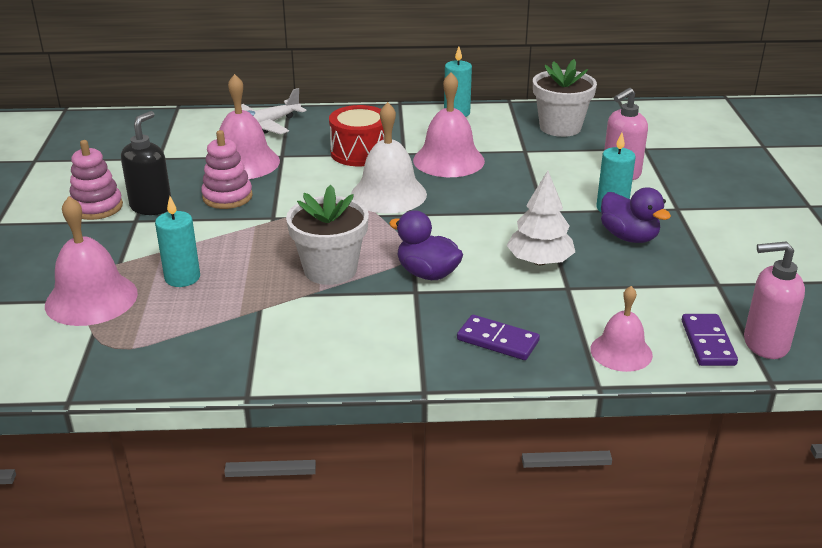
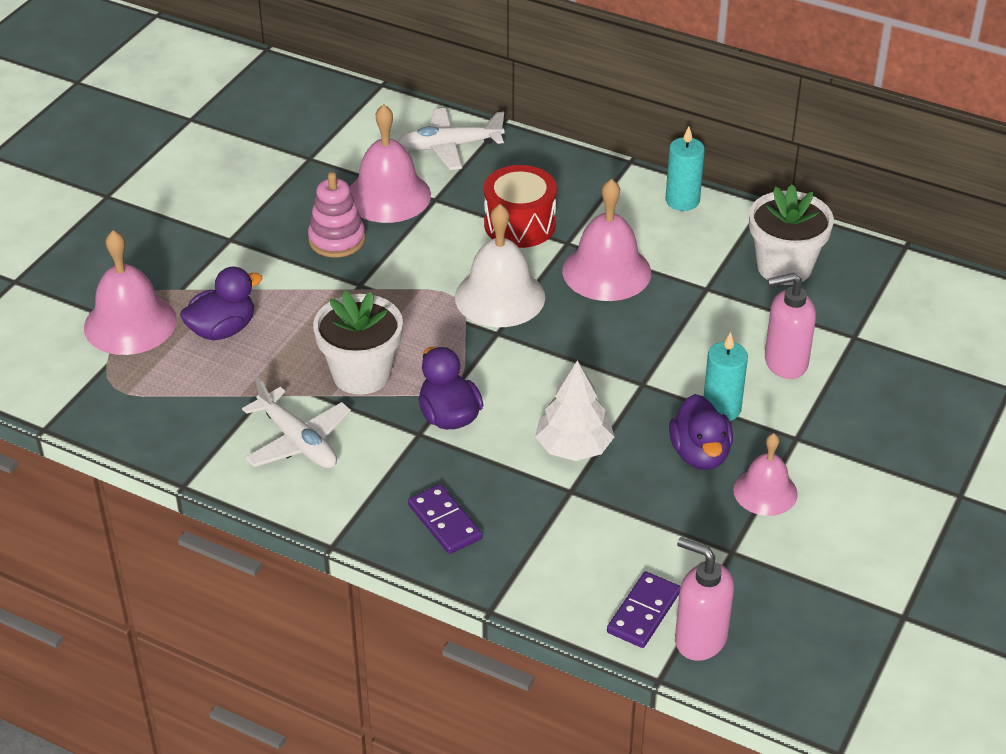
camera: 30 degrees right, 10 degrees up
pink stacking toy [69,140,123,220] -> none
black soap dispenser [121,111,171,215] -> none
turquoise candle [155,196,200,287] -> purple duck [180,267,263,340]
pink bell [590,286,653,372] -> pink bell moved to [733,433,798,516]
none -> white plane [242,377,351,468]

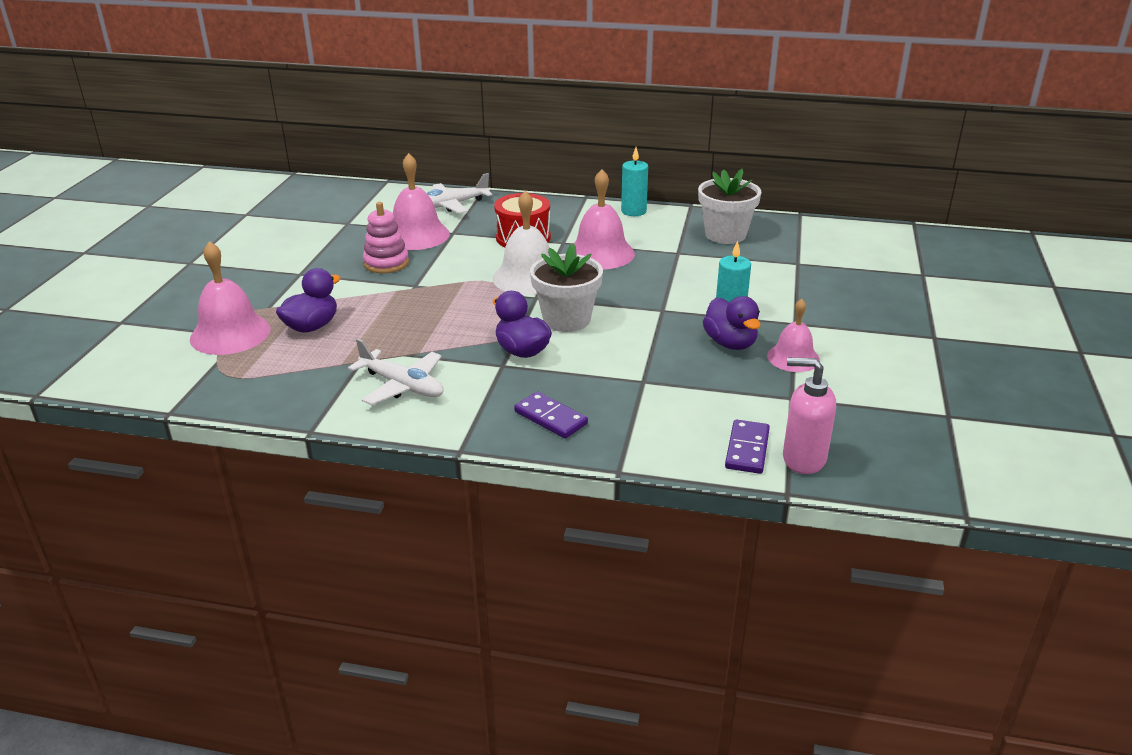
camera: 15 degrees left, 10 degrees down
white flower pot [313,290,403,395] -> white flower pot moved to [530,243,603,332]
white tree [535,360,614,461] -> none
pink soap dispenser [765,273,816,379] -> none

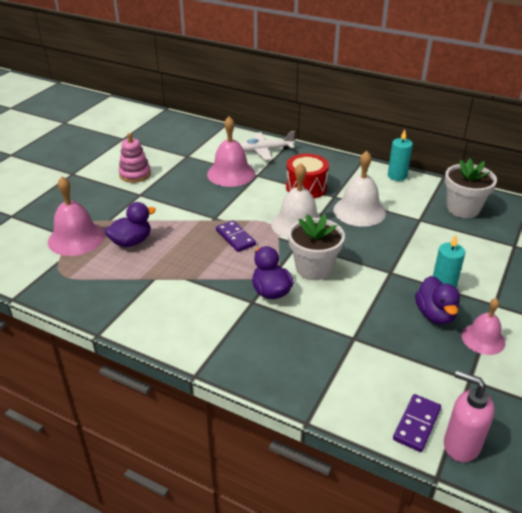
camera: 15 degrees right, 5 degrees up
white plane [348,339,444,405] -> none
pink stacking toy [363,202,409,273] -> pink stacking toy moved to [119,133,151,183]
purple domino [514,392,588,438] -> purple domino moved to [216,220,256,252]
pink bell [574,169,635,269] -> white bell [333,151,386,227]

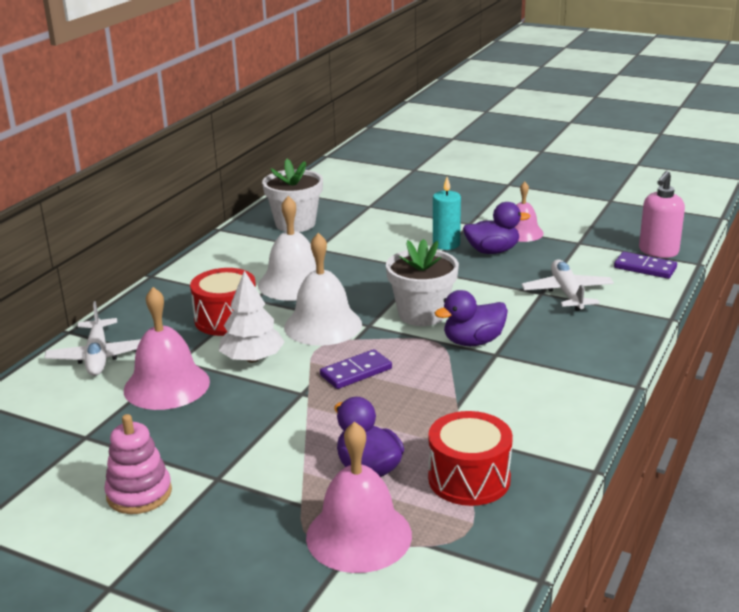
camera: 90 degrees left, 10 degrees down
turquoise candle [388,129,413,181] -> none
none -> white tree [219,270,285,363]
none -> red drum [428,411,513,506]
none -> white plane [521,259,614,311]

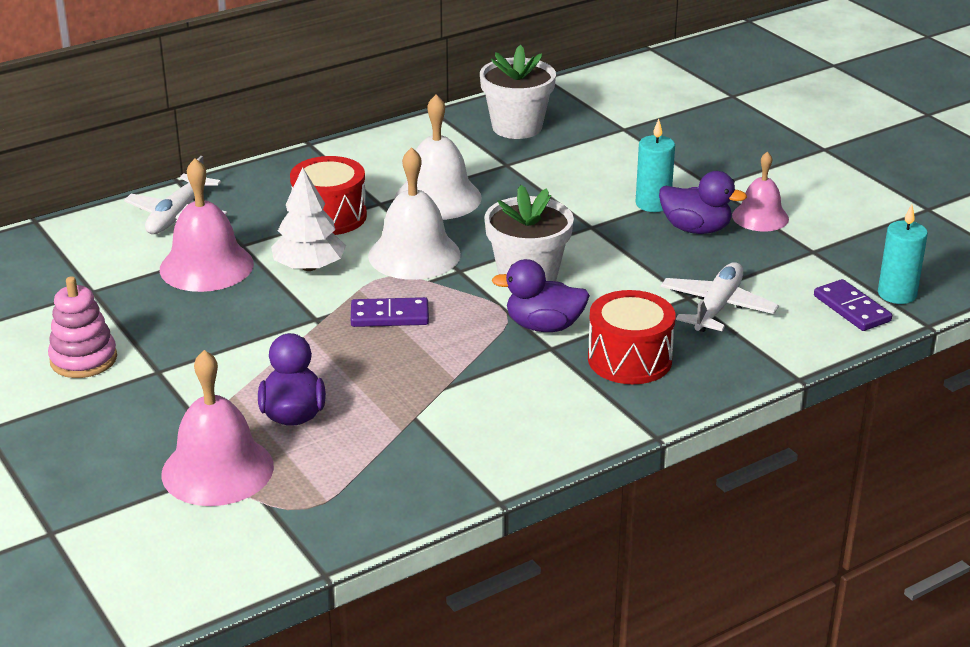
camera: 30 degrees right, 5 degrees up
red drum [428,411,513,506] -> red drum moved to [588,290,676,384]
pink soap dispenser [639,171,685,258] -> turquoise candle [878,204,928,304]

